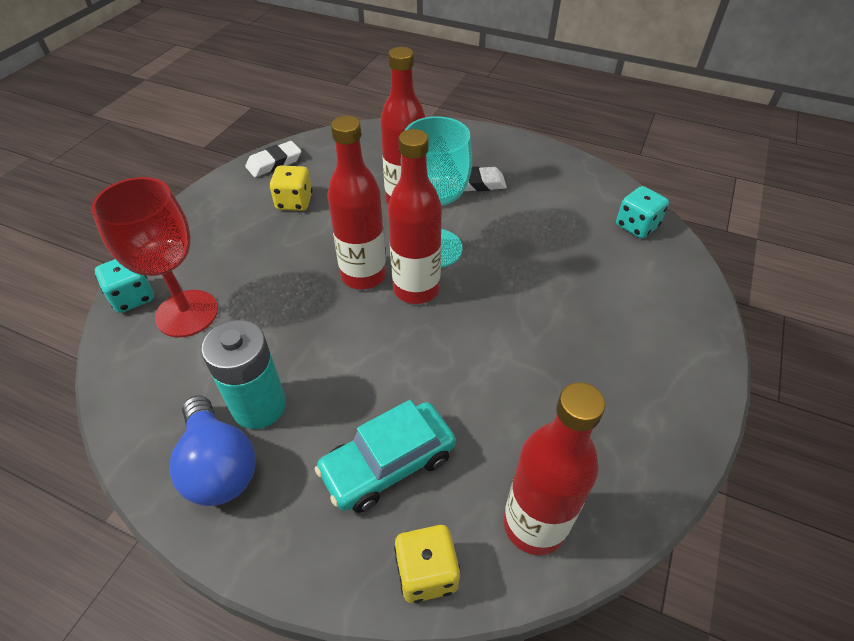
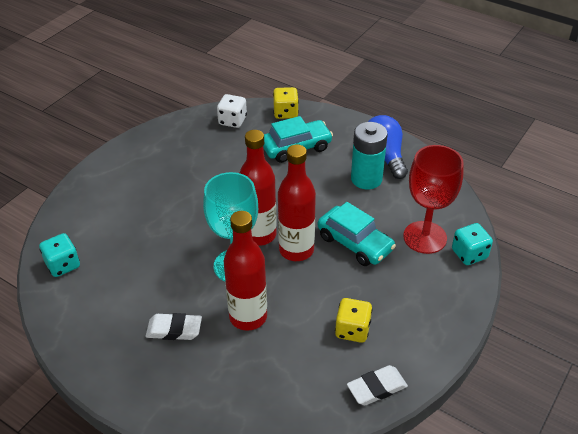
camera: 170 degrees left, 5 degrees down
red bottle [504,382,605,555] -> white dice [217,94,247,128]
none -> turquoise car [318,202,396,266]

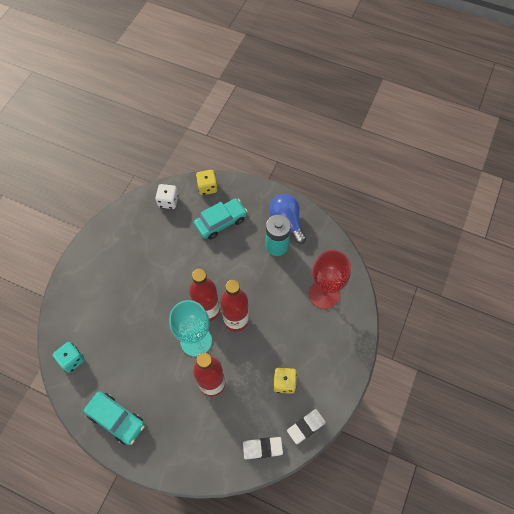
camera: 10 degrees left, 20 degrees up
white eraser [146,313,202,340] -> white eraser moved to [243,437,283,459]
turquoise car [318,202,396,266] -> turquoise car moved to [84,391,145,445]
turquoise dice [452,223,493,265] -> none

